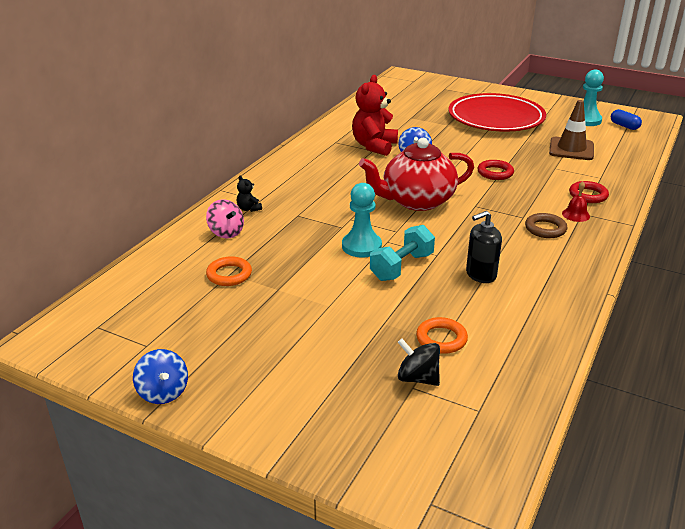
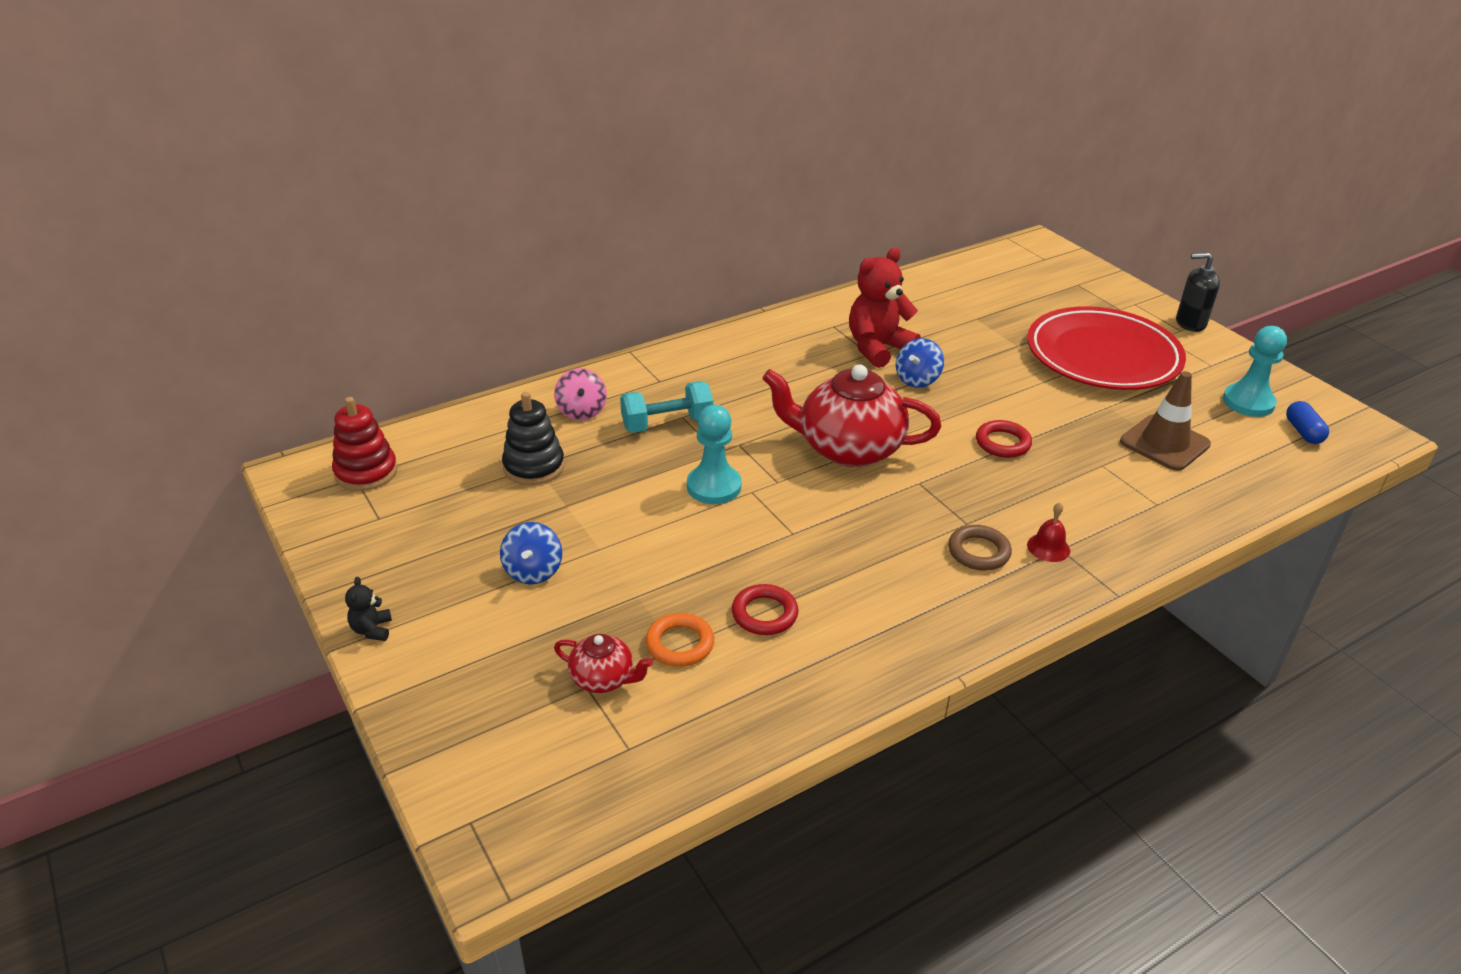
camera: 30 degrees right, 5 degrees up
blue spinning top [133,349,188,404] -> blue spinning top moved to [500,522,562,584]
orange ring [206,256,252,286] -> black stacking toy [502,392,564,485]
black teddy bear [237,176,262,212] -> black teddy bear moved to [345,577,392,641]
turquoise dumbbell [370,225,435,281] -> turquoise dumbbell moved to [620,381,713,433]
black spinning top [398,339,440,386] -> red teapot [554,634,653,693]
black soap dispenser [466,211,502,283] -> black soap dispenser moved to [1176,253,1220,332]
red ring [569,181,609,203] -> red ring moved to [732,584,799,635]
none -> red stacking toy [332,397,397,491]

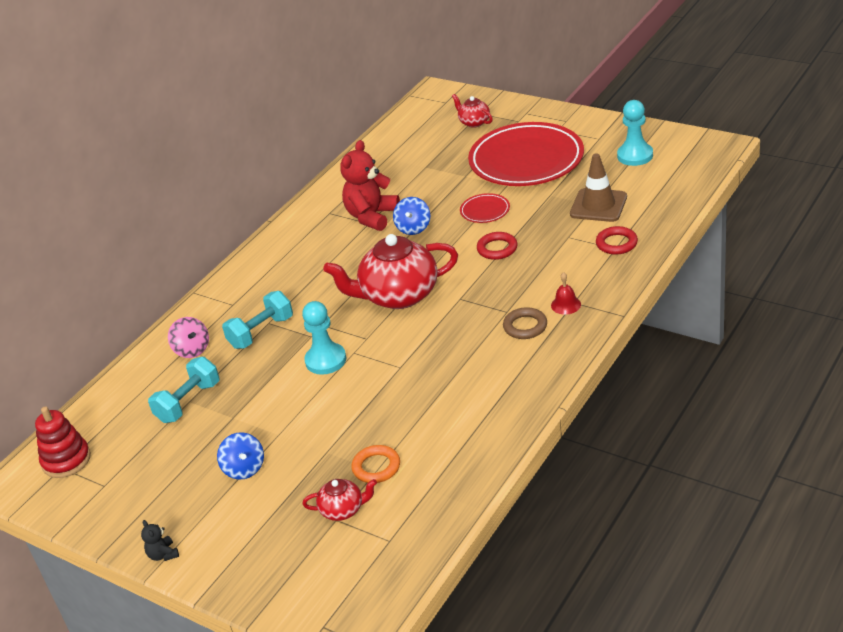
camera: 20 degrees left, 0 degrees up
black stacking toy [502,392,564,485] -> turquoise dumbbell [148,357,219,423]
red ring [732,584,799,635] -> red ring moved to [596,226,638,255]
black soap dispenser [1176,253,1220,332] -> none
blue capsule [1286,401,1329,444] -> none
none -> red teapot [452,94,493,128]
none -> red plate [460,193,510,223]

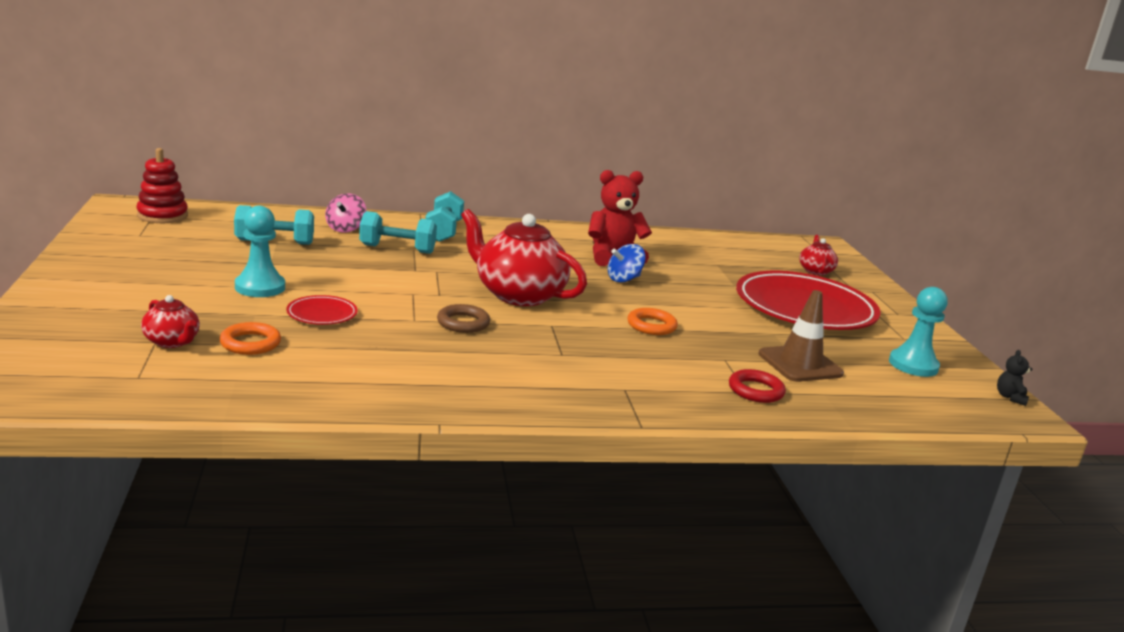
camera: 40 degrees right, 15 degrees down
black teddy bear [141,520,179,561] -> black teddy bear moved to [997,350,1033,406]
blue spinning top [217,432,264,480] -> none
turquoise pawn [302,301,346,375] -> turquoise pawn moved to [235,206,285,297]
red plate [460,193,510,223] -> red plate moved to [286,295,358,325]
red ring [477,232,518,260] -> orange ring [627,308,678,335]
brown ring [503,307,547,339] -> brown ring moved to [437,304,490,333]
red bell [551,272,581,315] -> none
none -> turquoise dumbbell [425,191,464,242]

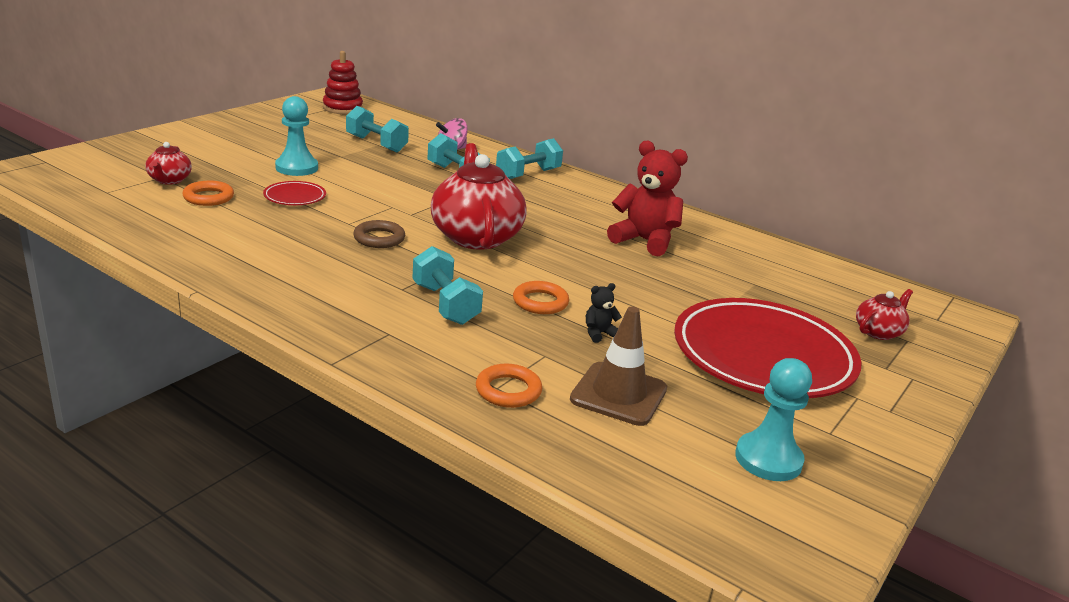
camera: 45 degrees right, 5 degrees up
blue spinning top [608,244,646,283] -> none
red ring [729,369,786,403] -> orange ring [476,364,542,408]
black teddy bear [997,350,1033,406] -> black teddy bear moved to [586,283,622,343]
none -> turquoise dumbbell [412,246,483,325]

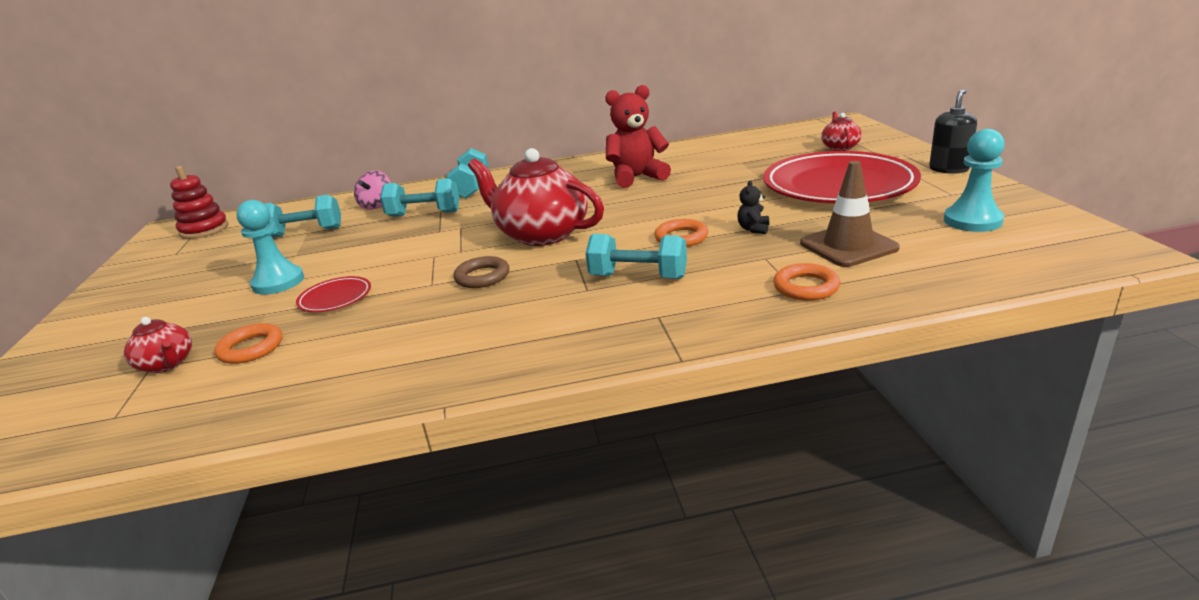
camera: 40 degrees left, 0 degrees up
none -> black soap dispenser [929,89,977,174]

